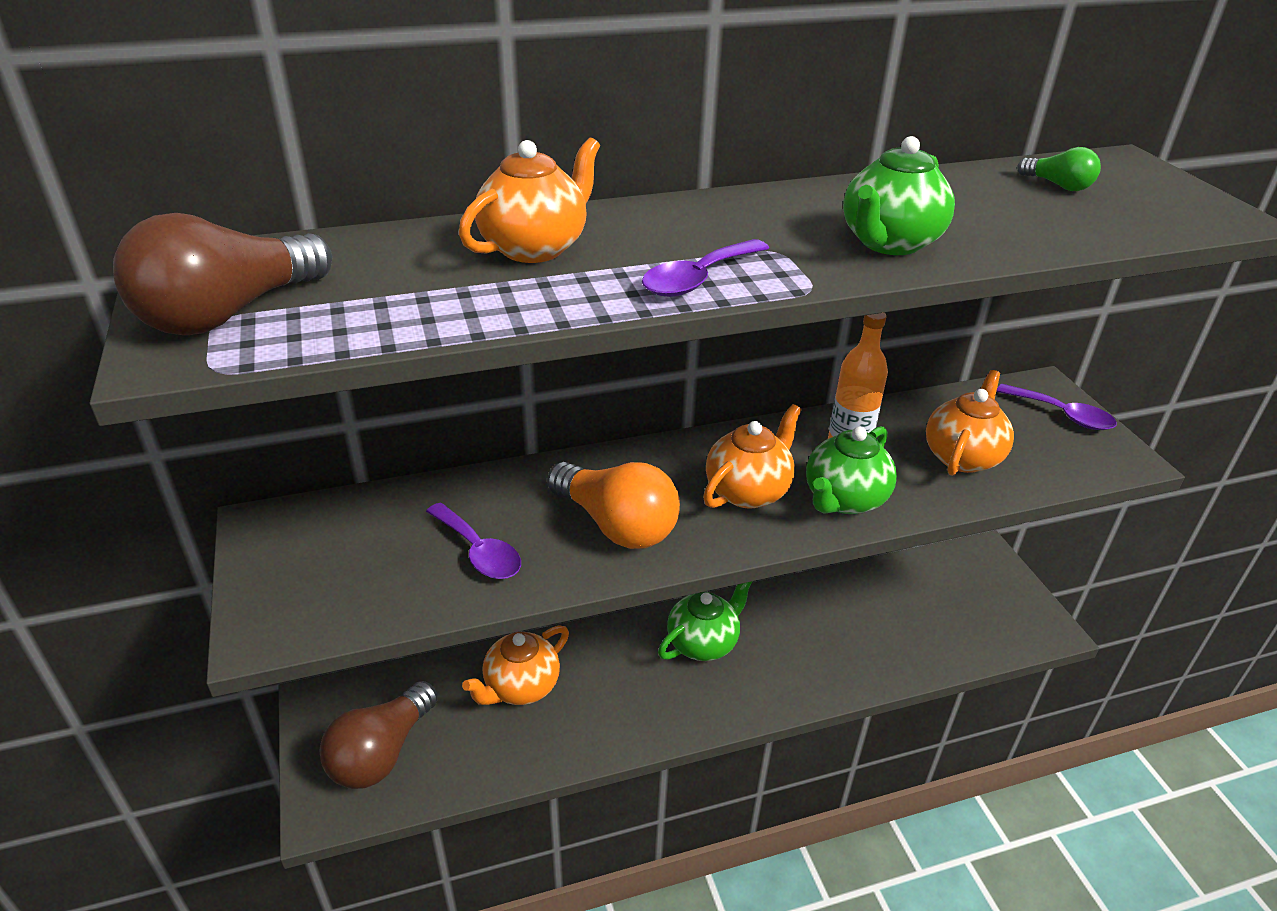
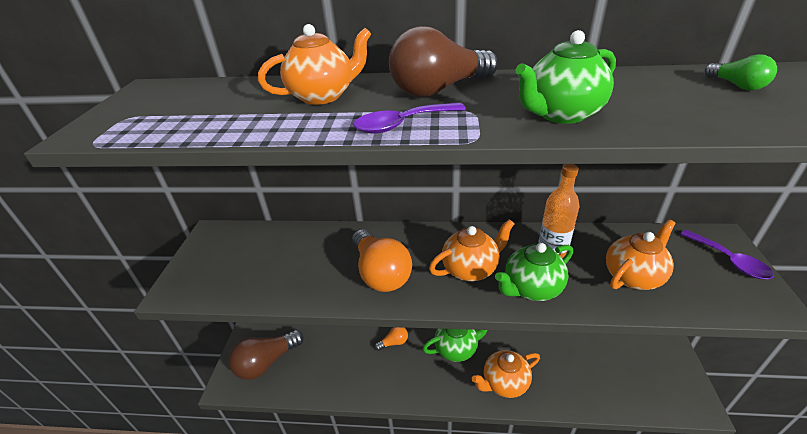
camera: 25 degrees right, 0 degrees up
brown light bulb [113,213,332,335] -> brown light bulb moved to [389,26,498,97]
purple spoon [426,502,521,579] -> none
orange teapot [462,626,569,705] -> orange teapot moved to [472,350,540,398]
none -> orange light bulb [375,327,408,351]

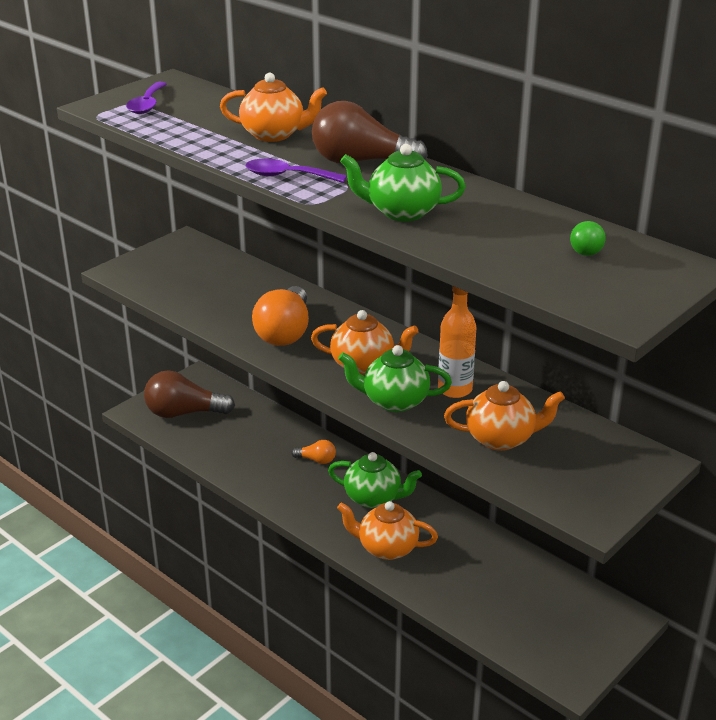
camera: 35 degrees right, 5 degrees down
purple spoon [680,230,774,279] -> purple spoon moved to [126,82,167,114]

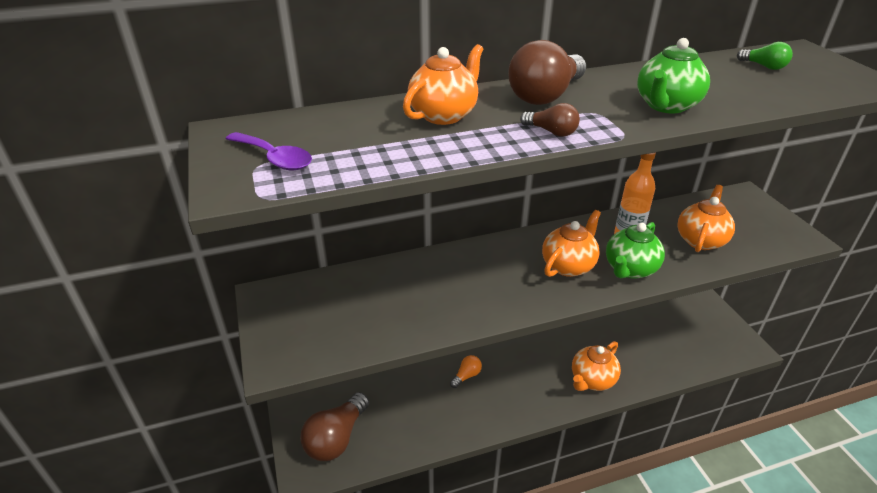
camera: 60 degrees left, 5 degrees up
purple spoon [246,159,347,183] -> brown light bulb [520,103,580,137]
orange light bulb [252,286,309,346] -> none
green teapot [328,452,422,508] -> none

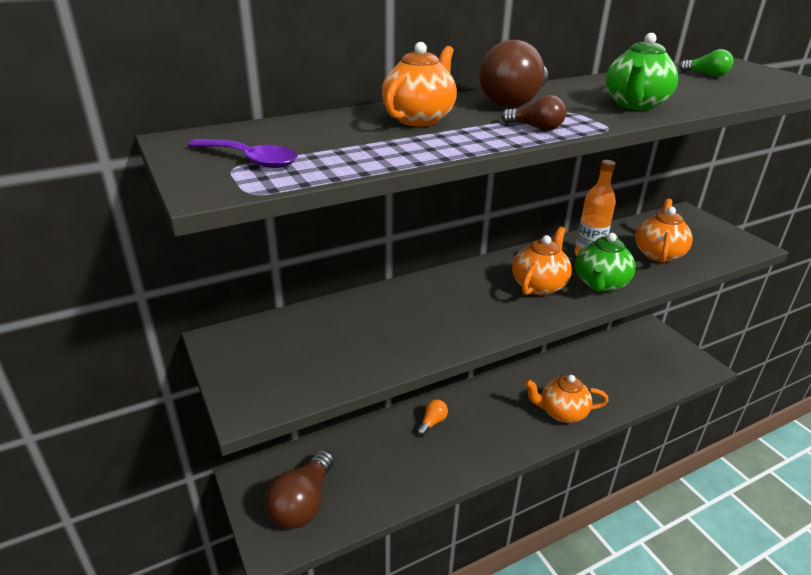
camera: 10 degrees left, 5 degrees down
orange teapot [572,341,621,391] -> orange teapot turned 60 degrees clockwise [525,375,609,423]

